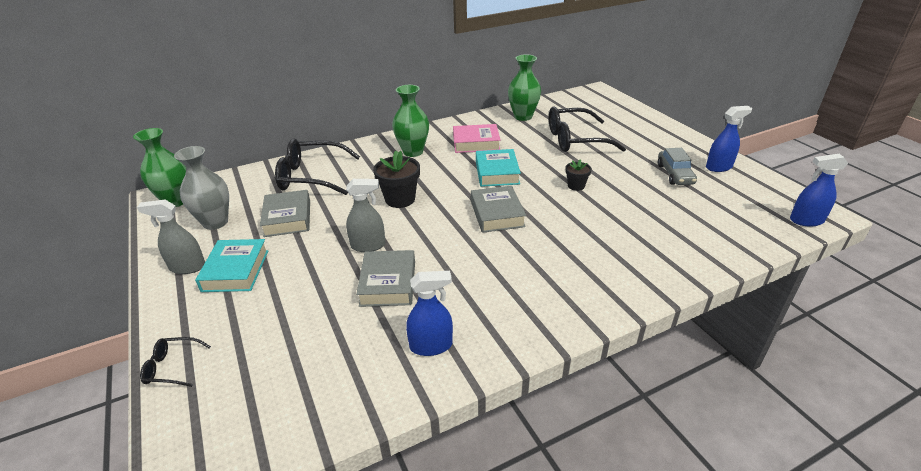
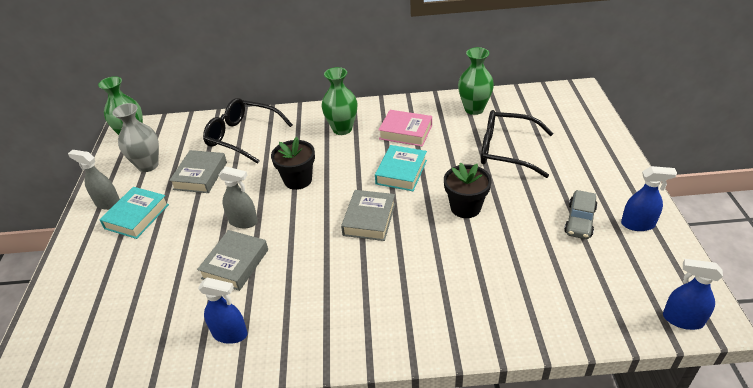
camera: 25 degrees right, 5 degrees up
black glasses [140,337,211,387] -> none
black flower pot [565,159,592,191] -> black flower pot [444,162,492,218], size x1.74

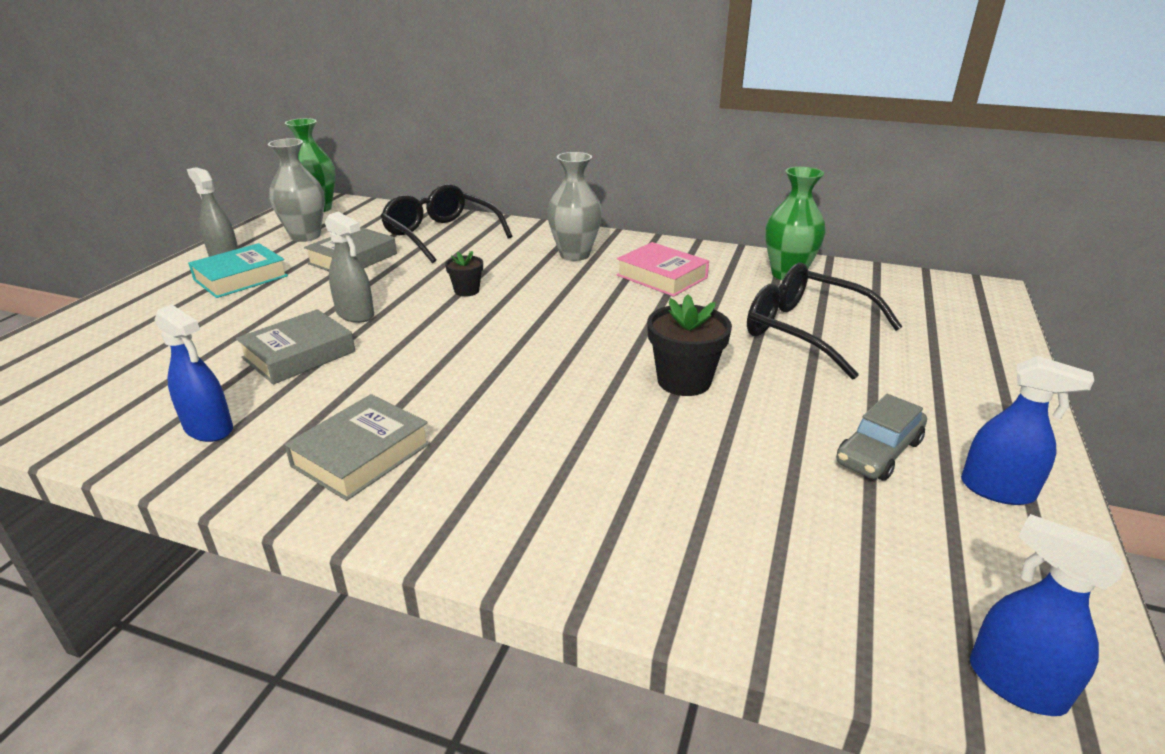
camera: 20 degrees right, 10 degrees down
black flower pot [271,137,315,190] -> black flower pot [445,251,483,297], size x0.57
green vase [322,67,357,135] -> grey vase [547,152,602,261]
grey book [341,190,395,241] -> grey book moved to [284,394,430,501]
turquoise book [375,145,427,191] -> none

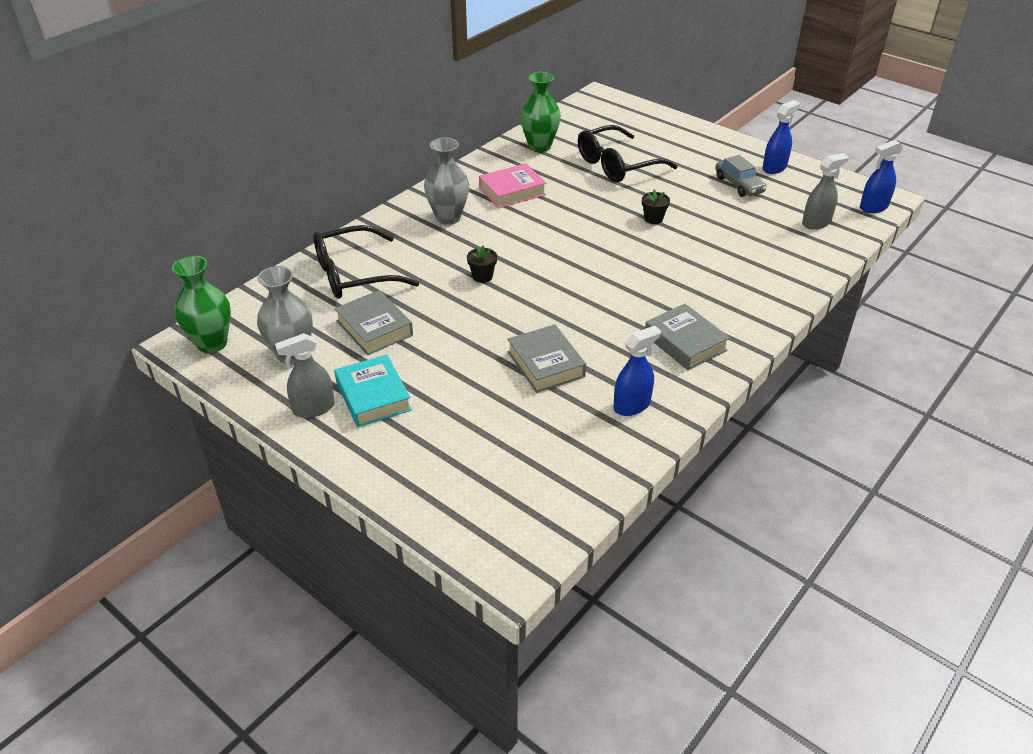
camera: 70 degrees left, 10 degrees up
grey spray bottle [325,212,374,323] -> grey spray bottle moved to [802,153,849,230]
black flower pot [647,294,732,396] -> black flower pot [642,189,670,224], size x0.57

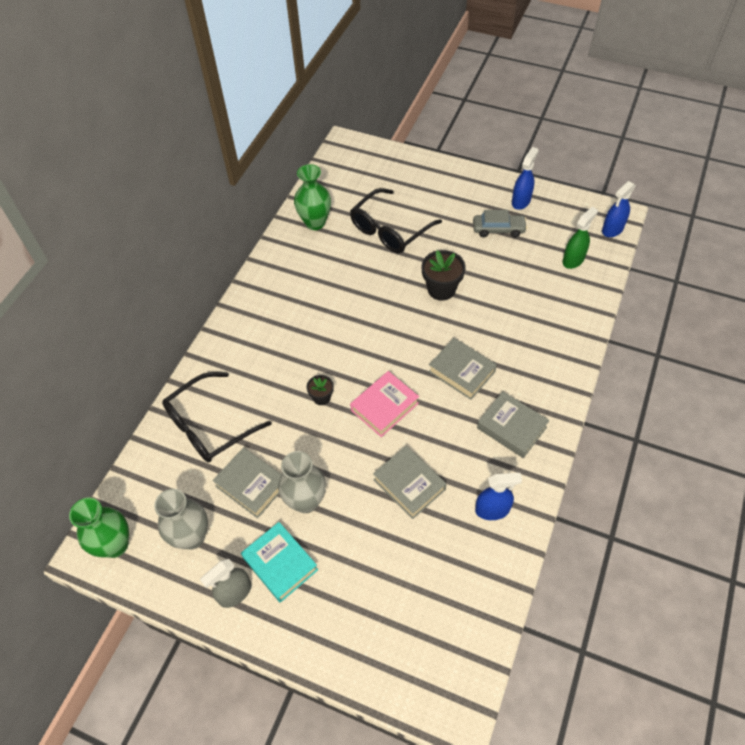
camera: 15 degrees left, 15 degrees up
grey vase [424,138,469,225] -> grey vase moved to [278,451,326,513]
pink book [479,163,546,208] -> pink book moved to [350,371,419,437]
blue spray bottle [613,326,661,416] -> blue spray bottle turned 45 degrees clockwise [475,473,522,520]
black flower pot [642,189,670,224] -> black flower pot [422,250,465,301], size x1.74
grey car [715,155,767,197] -> grey car turned 45 degrees counterclockwise [473,210,527,237]
grey spray bottle [802,153,849,230] -> green spray bottle [562,207,598,269]
none -> grey book [429,338,497,400]

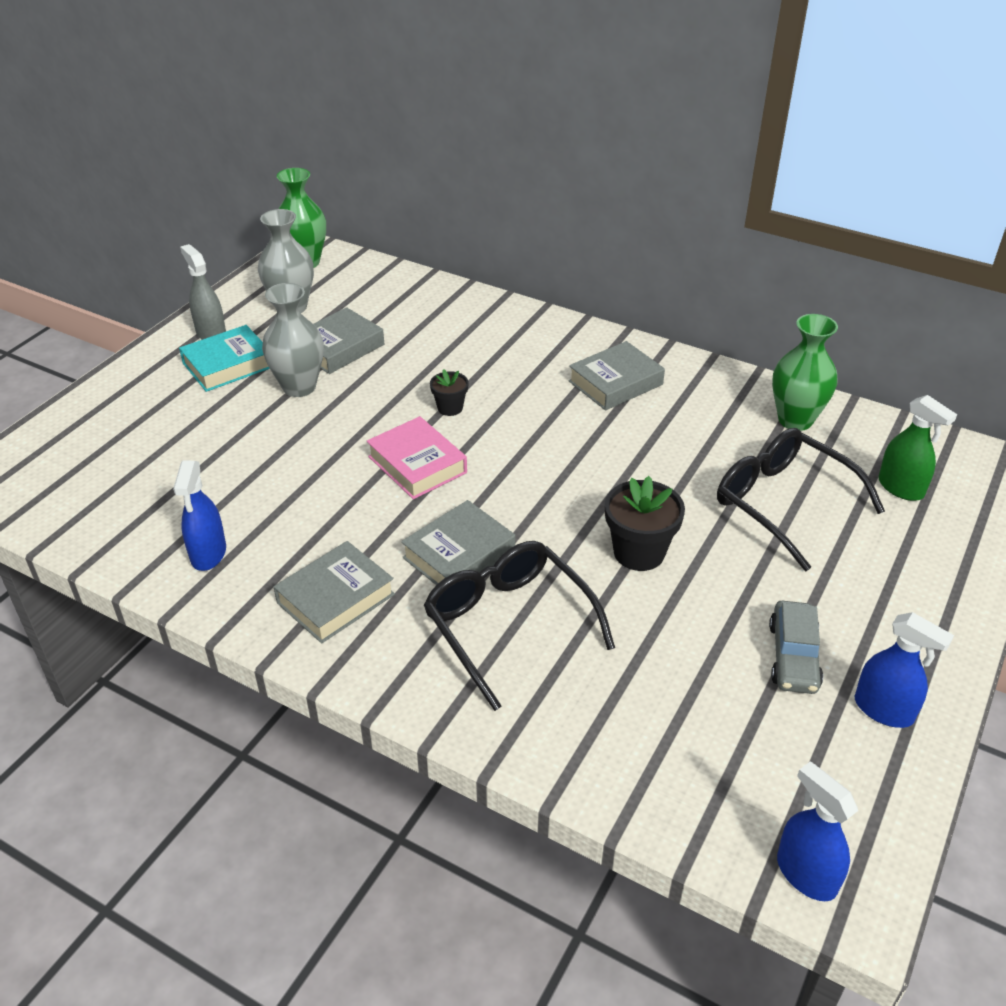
camera: 95 degrees right, 15 degrees down
black glasses [162,372,272,463] -> black glasses moved to [423,541,615,711]
grey book [373,446,446,519] -> grey book moved to [568,341,665,411]
green spray bottle [562,207,598,269] -> green spray bottle moved to [878,395,957,501]

